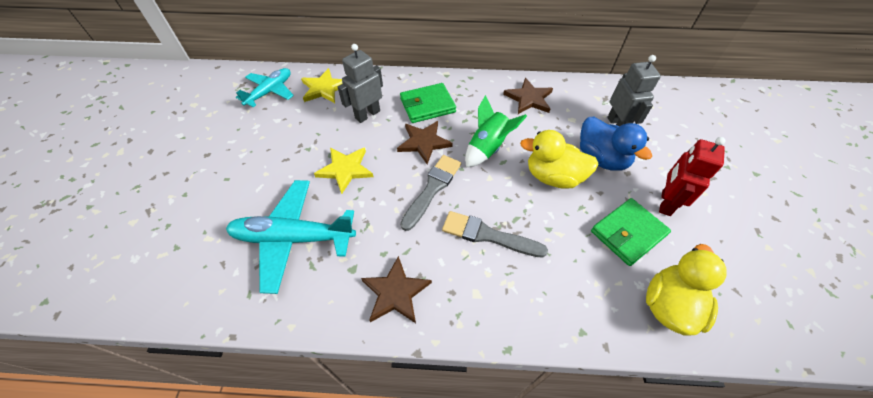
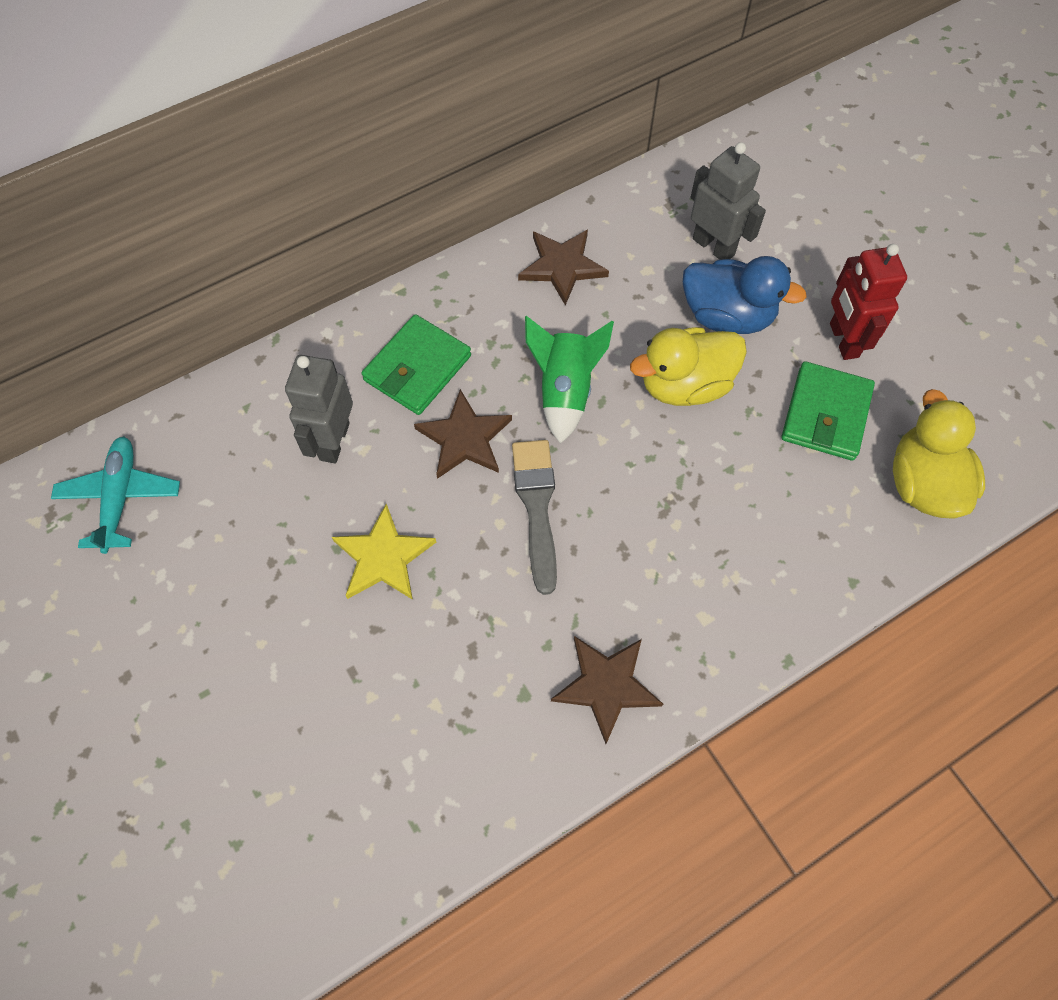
camera: 35 degrees left, 10 degrees up
turquoise plane [226,180,356,294] -> none
yellow star [301,68,343,103] -> none
grey brush [442,211,548,258] -> none

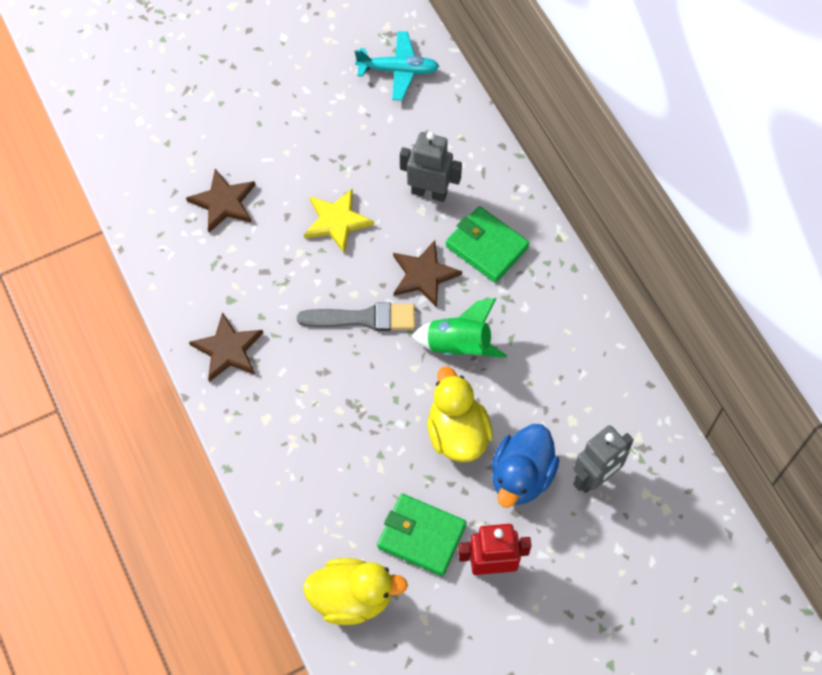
camera: 95 degrees right, 0 degrees up
brown star [518,230,609,306] -> brown star moved to [186,169,255,233]

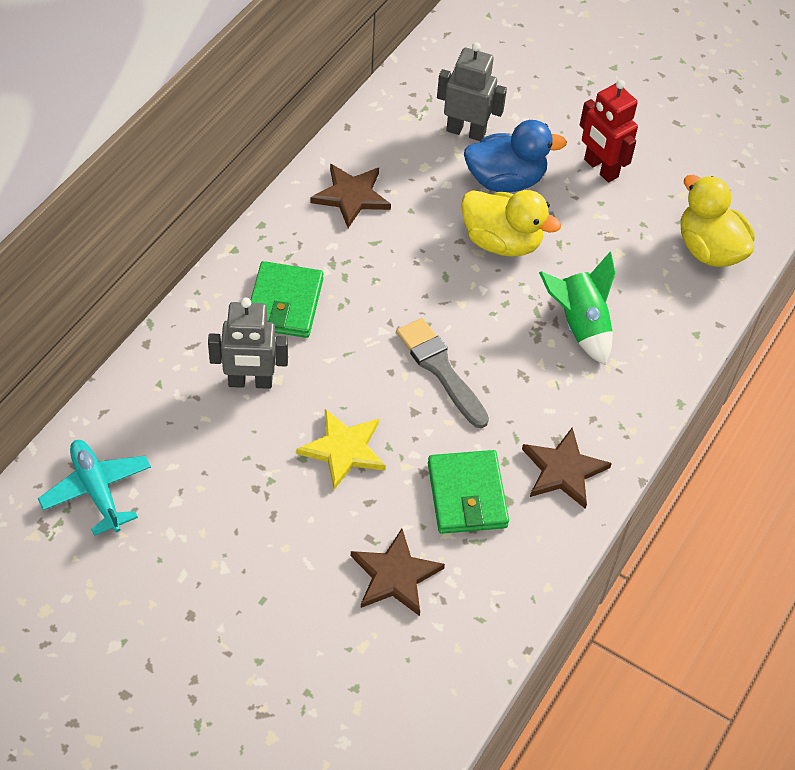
camera: 125 degrees left, 10 degrees down
green wallet [377,494,466,576] -> green wallet moved to [428,450,509,534]
brown star [393,240,462,307] -> brown star moved to [310,164,391,228]
grey robot [400,132,462,202] -> grey robot turned 75 degrees counterclockwise [208,298,288,389]
green rocket [411,298,507,358] -> green rocket moved to [539,252,615,365]
yellow duck [427,366,493,462] -> yellow duck turned 105 degrees counterclockwise [461,190,561,257]

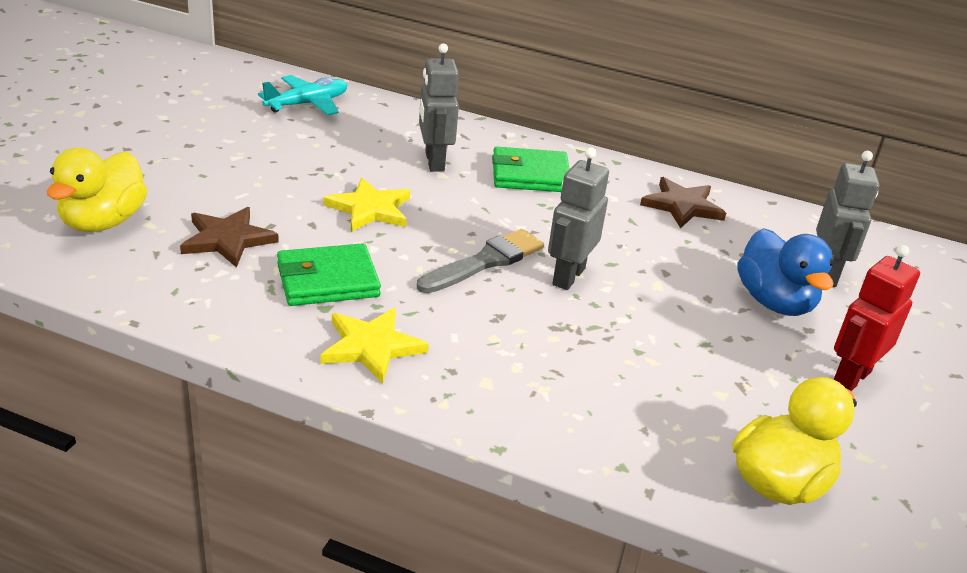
camera: 80 degrees right, 20 degrees down
yellow duck [461,190,561,257] -> yellow duck moved to [47,148,147,232]
brown star [522,428,612,509] -> yellow star [321,308,429,384]
green rocket [539,252,615,365] -> none
none -> grey robot [548,147,609,290]

